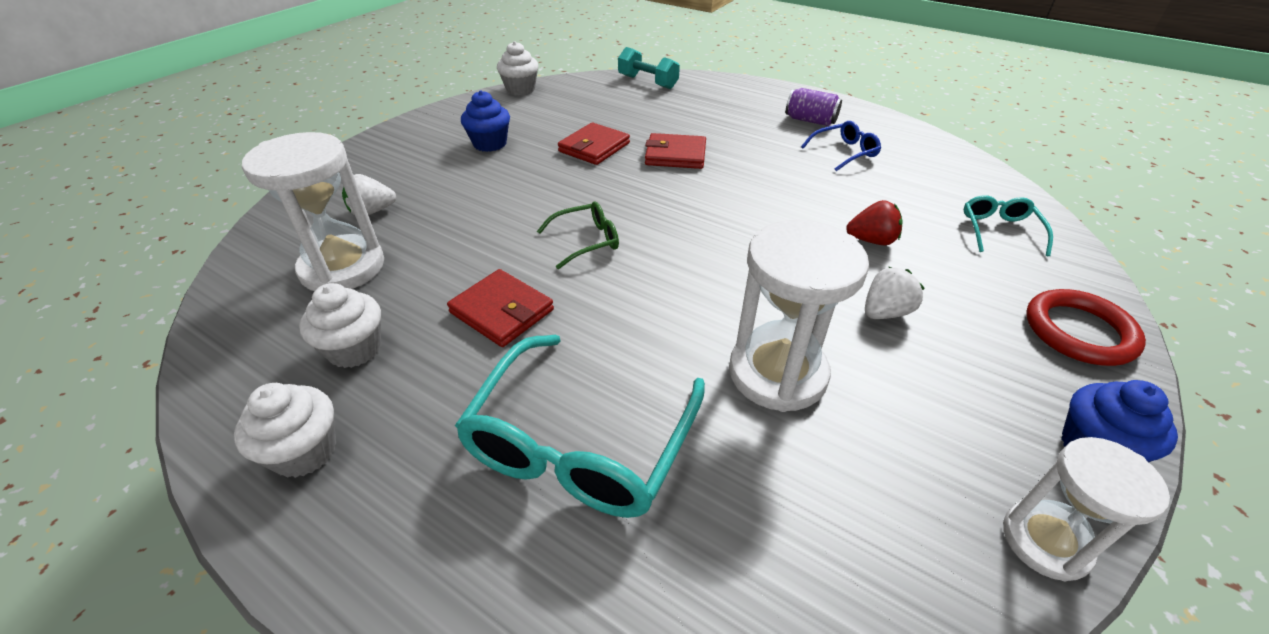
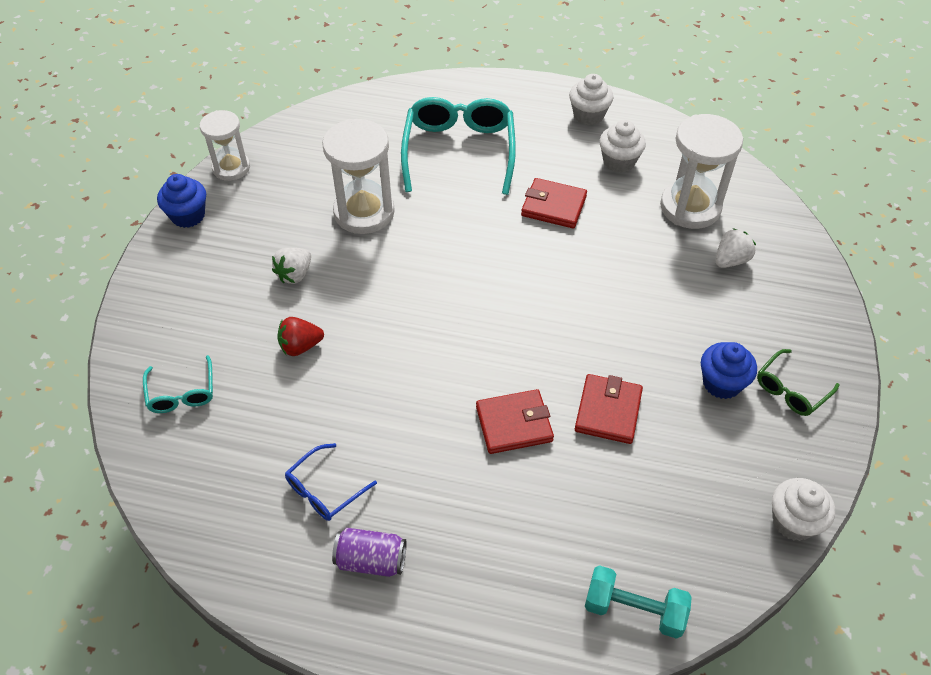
camera: 160 degrees right, 10 degrees up
green glasses [537,201,619,269] -> green glasses moved to [757,349,839,416]
red ring [1026,289,1146,366] -> none

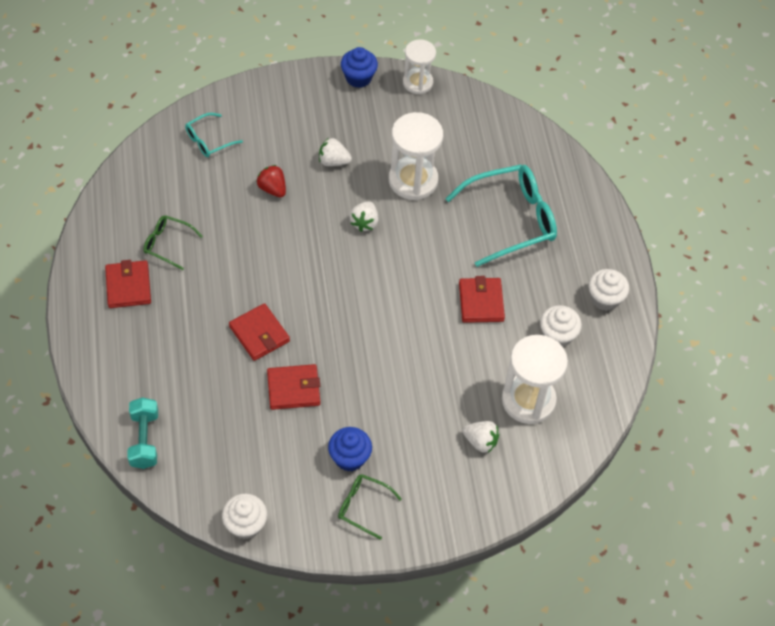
camera: 65 degrees right, 5 degrees up
blue glasses [285,443,377,521] -> green glasses [143,215,203,270]
purple can [332,528,407,577] -> red wallet [105,260,151,308]
none -> white strawberry [350,201,378,232]

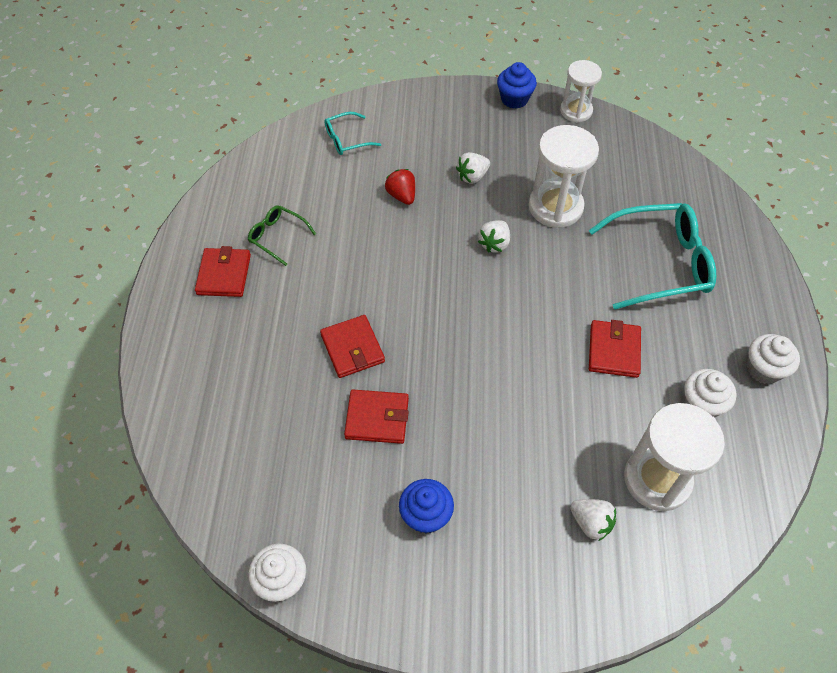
camera: 15 degrees right, 0 degrees up
turquoise dumbbell [127,397,158,469] -> none
white strawberry [319,138,352,166] -> white strawberry turned 60 degrees counterclockwise [456,152,490,184]
green glasses [338,474,402,540] -> none

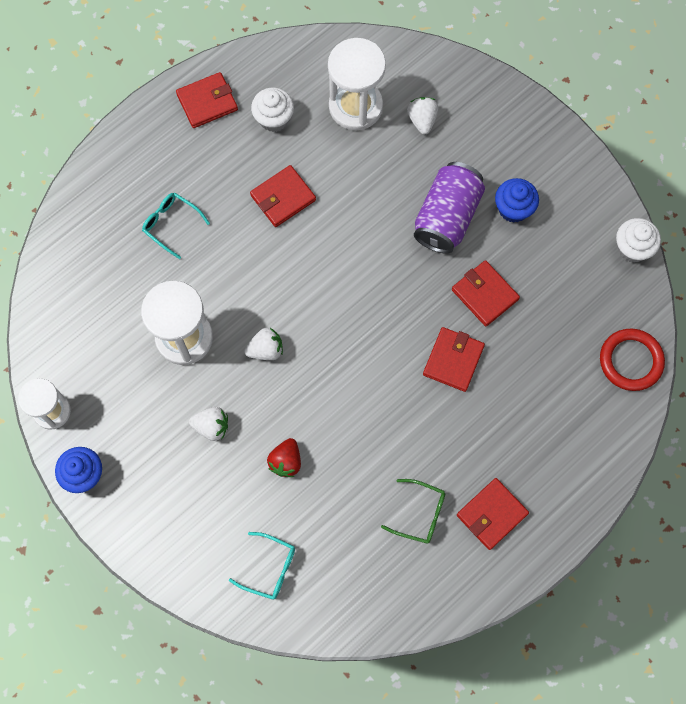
camera: 135 degrees left, 15 degrees up
green glasses [248,205,316,266] -> green glasses turned 60 degrees counterclockwise [381,479,445,544]
turquoise glasses [589,203,716,310] -> turquoise glasses [142,193,210,259], size x0.50
white cupcake [747,334,800,384] -> red wallet [176,72,238,128]
none -> purple can [414,162,485,254]
none -> red ring [600,329,665,391]

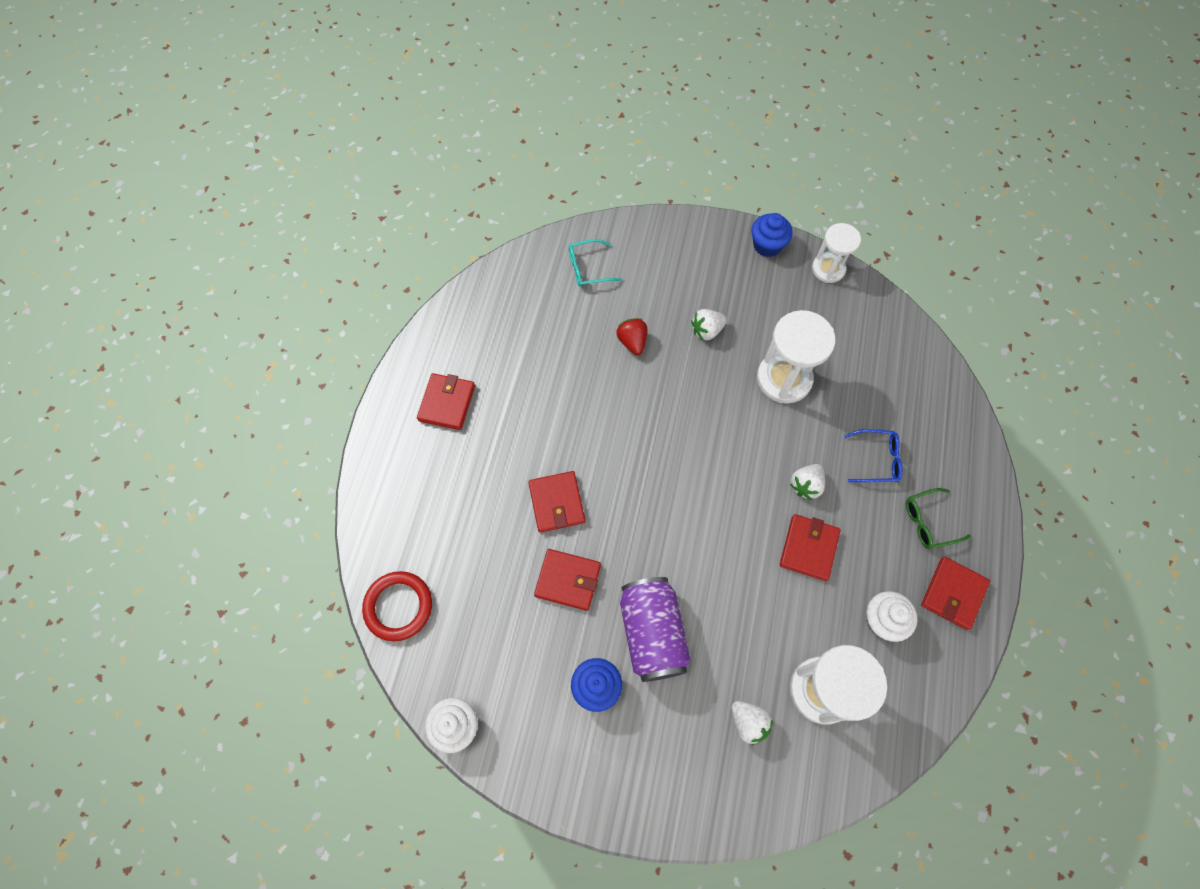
camera: 145 degrees right, 5 degrees down
turquoise glasses [142,193,210,259] -> blue glasses [844,429,902,482]
white strawberry [244,328,283,360] -> white strawberry moved to [790,464,825,500]
green glasses [381,479,445,544] -> green glasses moved to [906,488,971,549]

